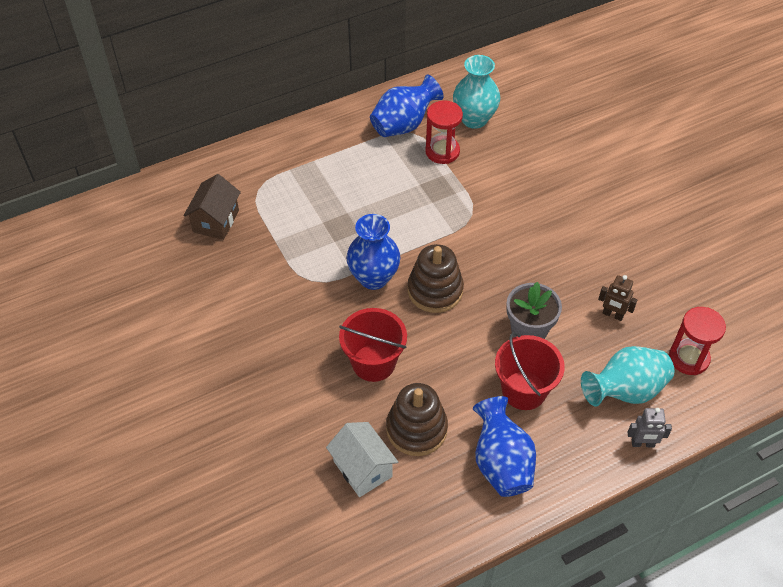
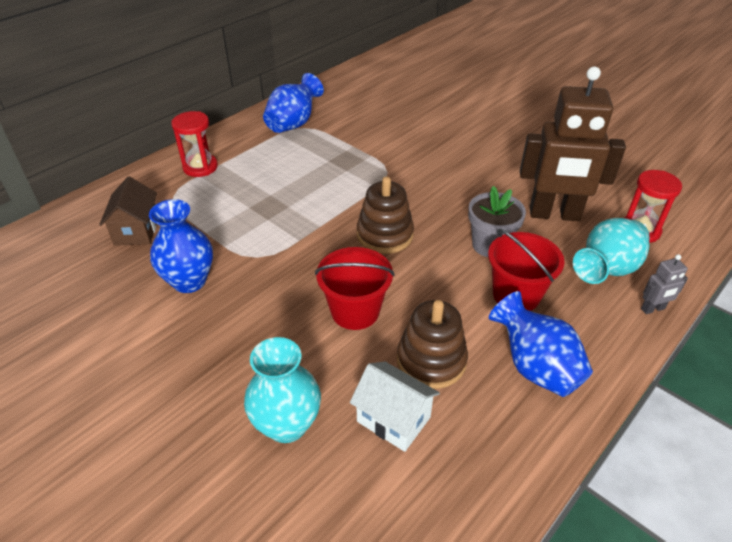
camera: 20 degrees left, 10 degrees down
blue vase [346,214,400,290] -> blue vase moved to [149,199,213,293]
red hourglass [425,100,463,164] -> red hourglass moved to [171,111,218,177]
turquoise vase [453,55,500,129] -> turquoise vase moved to [244,337,321,443]
brown robot [598,275,637,321] -> brown robot [520,66,626,221], size x2.48

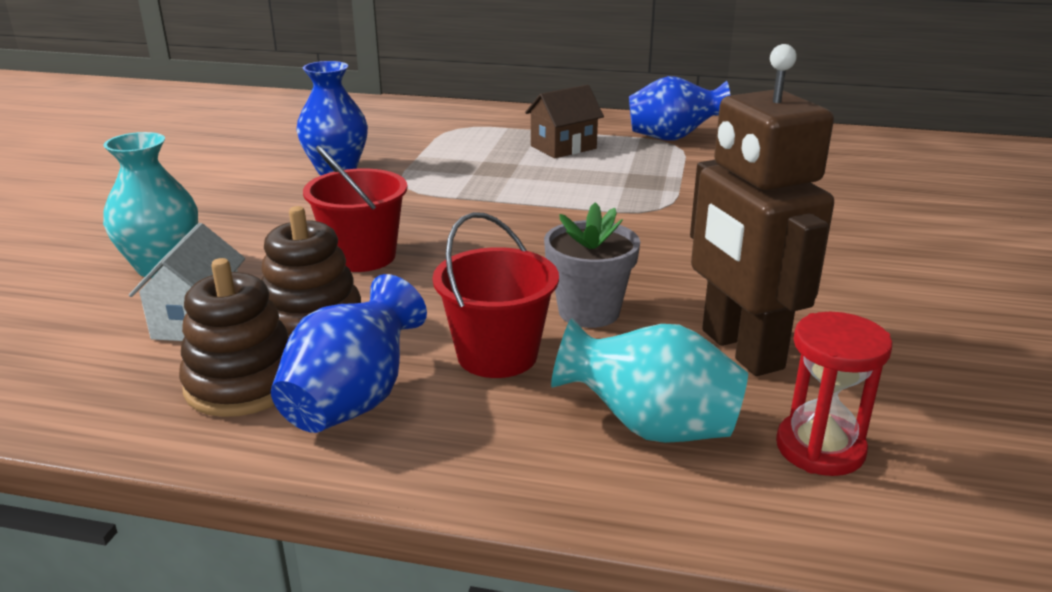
camera: 60 degrees right, 15 degrees down
brown house [99,176,157,246] -> brown house moved to [525,85,604,158]
red hourglass [171,111,218,177] -> none
brown stacking toy [357,176,414,254] -> brown stacking toy moved to [179,258,289,417]
grey robot [641,254,688,314] -> none

